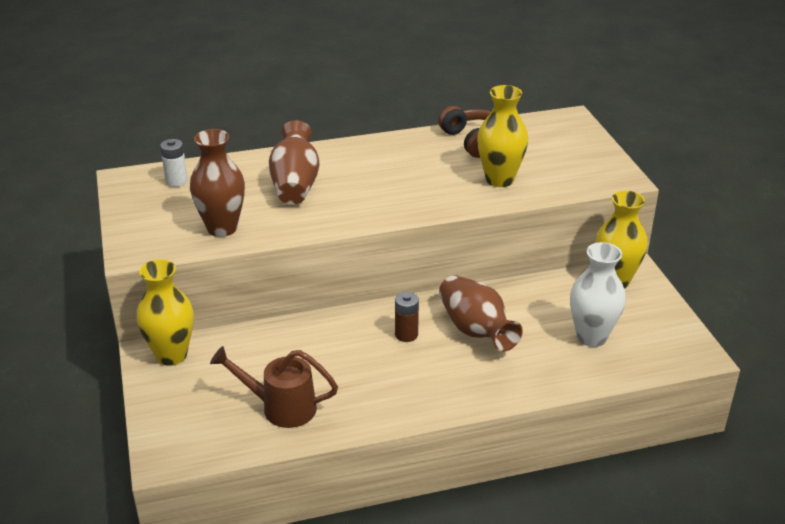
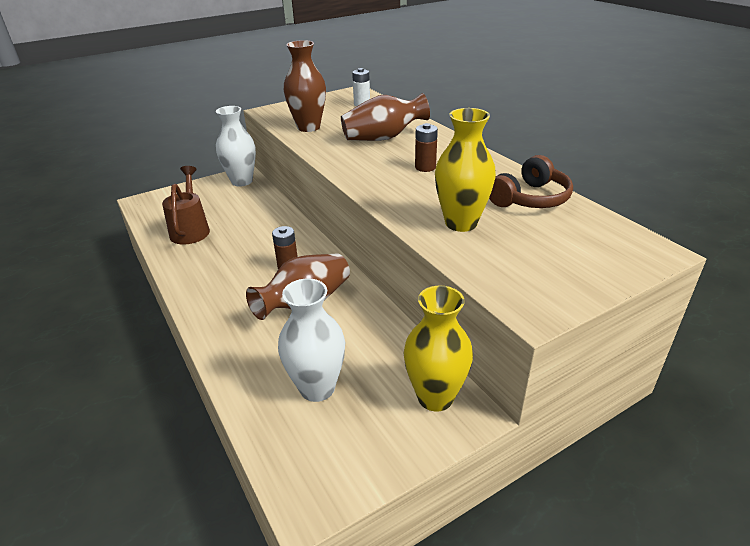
camera: 75 degrees right, 0 degrees up
yellow vase [137,259,194,366] -> white vase [216,106,256,186]
none -> brown battery [415,123,438,172]

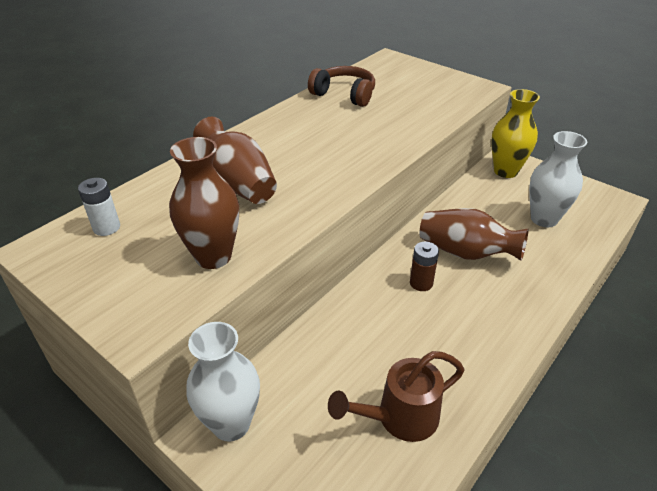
camera: 110 degrees left, 5 degrees up
brown battery [415,123,438,172] -> none
yellow vase [435,108,496,232] -> none

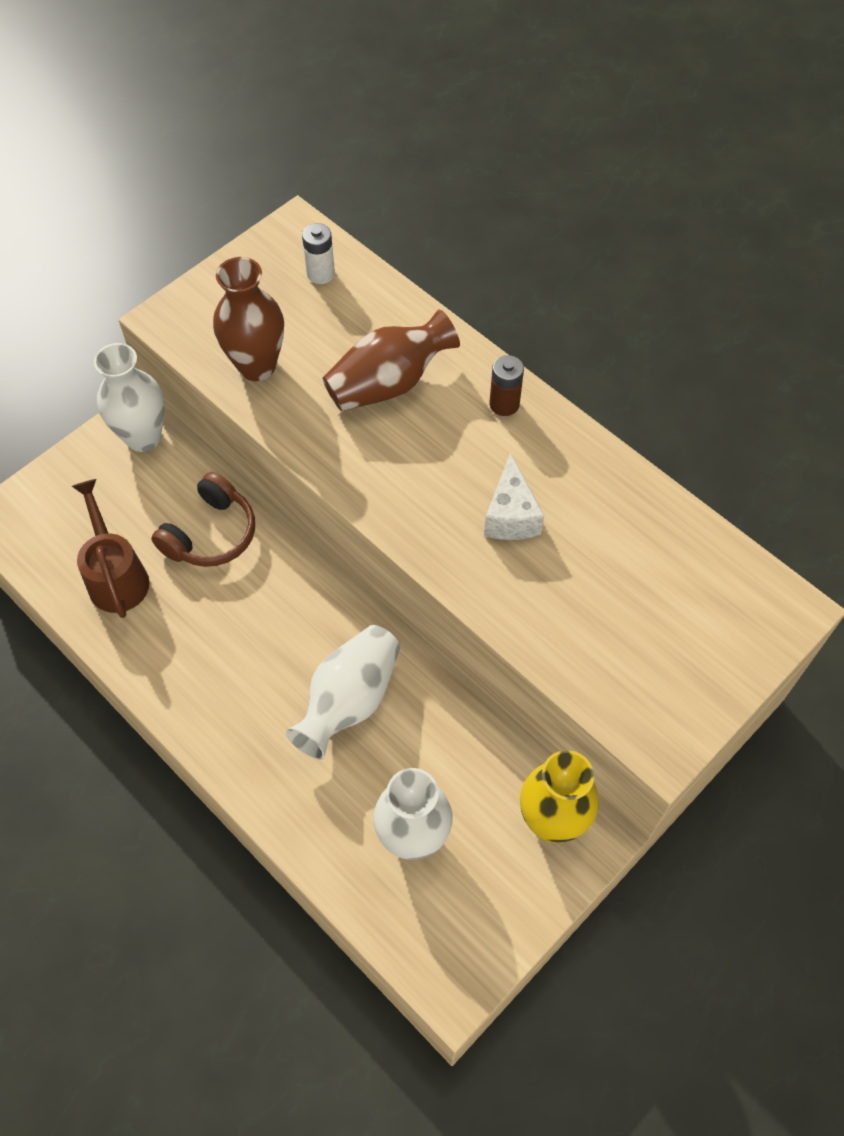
camera: 95 degrees right, 20 degrees up
brown headphones [308,66,375,107] -> brown headphones moved to [151,472,255,567]
brown battery [410,242,439,291] -> brown battery moved to [490,355,524,416]
brown vase [420,208,529,261] -> white vase [286,625,400,760]
none -> white cheese [484,453,544,540]

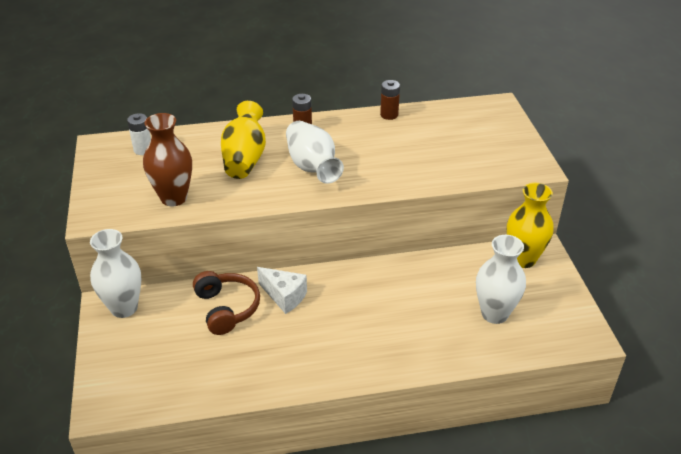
camera: 55 degrees left, 20 degrees down
brown watering can [72,479,150,618] -> none
white vase [286,625,400,760] -> white vase moved to [286,121,344,184]
brown vase [322,309,460,411] -> yellow vase [221,101,266,179]
white cheese [484,453,544,540] -> white cheese moved to [257,267,307,314]
none -> brown battery [380,80,400,120]

